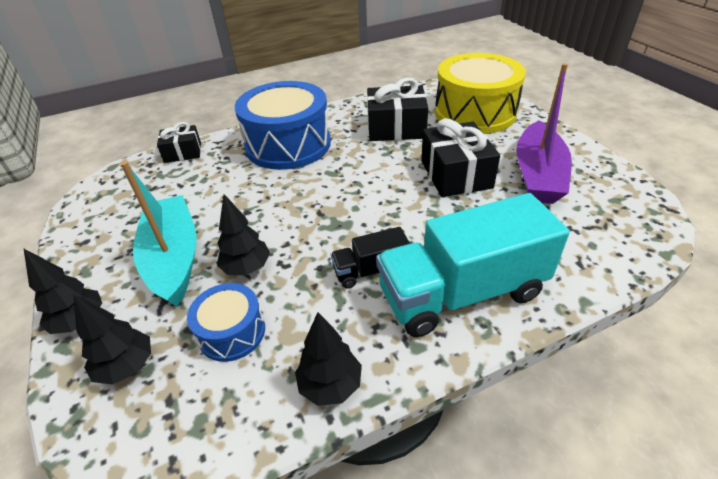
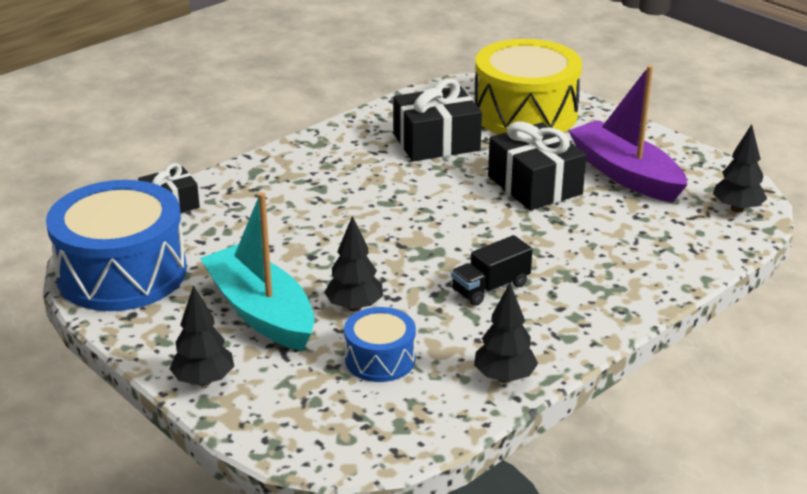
camera: 20 degrees left, 10 degrees down
black tree [73,294,151,384] -> black tree moved to [713,124,767,213]
blue drum [235,81,331,170] -> blue drum moved to [46,180,187,311]
turquoise truck [376,193,570,337] -> none
purple boat [516,63,572,204] -> purple boat turned 150 degrees clockwise [568,65,687,203]

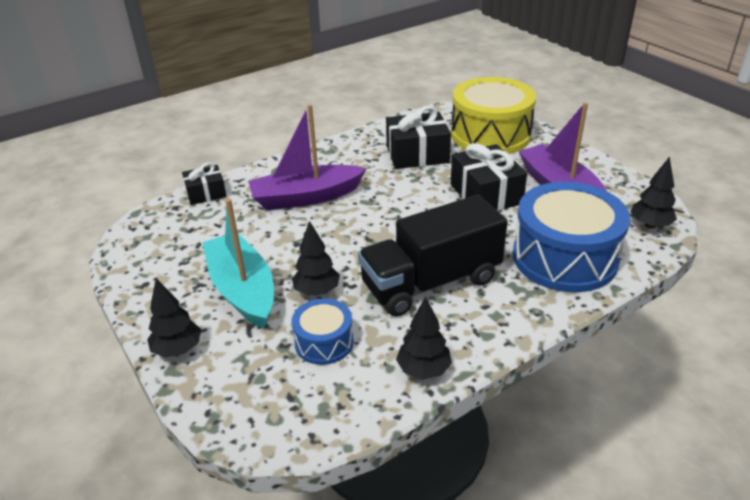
camera: 10 degrees right, 5 degrees up
blue drum [46,180,187,311] -> blue drum moved to [513,182,630,292]
black truck [451,235,533,306] -> black truck [358,195,508,316], size x2.08
none -> purple boat [248,104,367,210]

